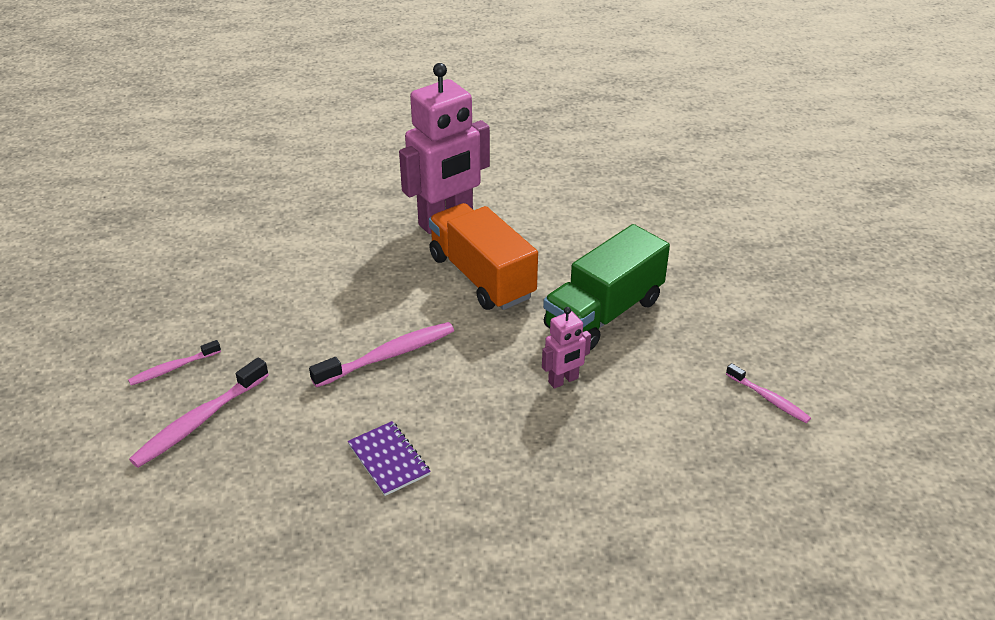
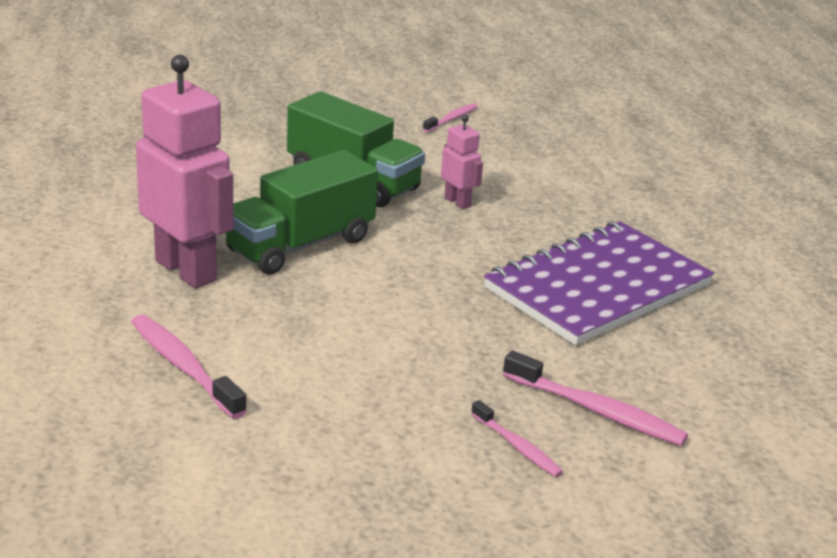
camera: 100 degrees left, 10 degrees down
pink toothbrush [309,322,454,387] -> pink toothbrush moved to [131,315,247,419]
purple notebook [348,421,431,496] -> purple notebook [484,221,714,345], size x2.48
orange truck [429,203,538,310] -> green truck [226,150,378,275]

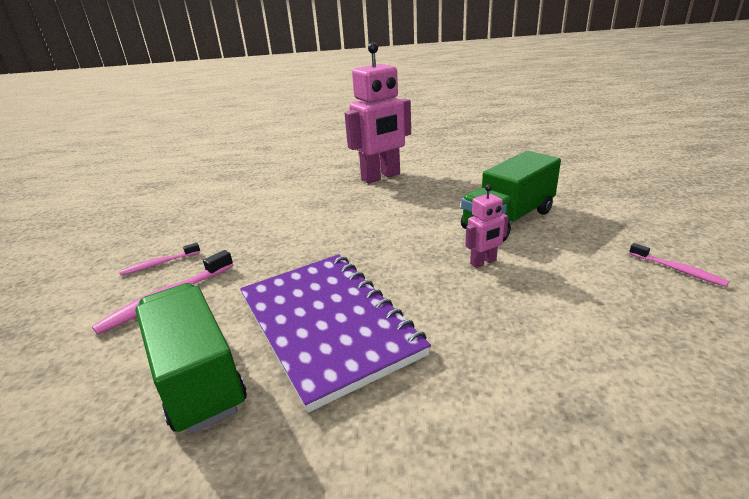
camera: 105 degrees right, 0 degrees up
pink toothbrush [131,315,247,419] -> none
green truck [226,150,378,275] -> green truck moved to [136,283,247,434]

